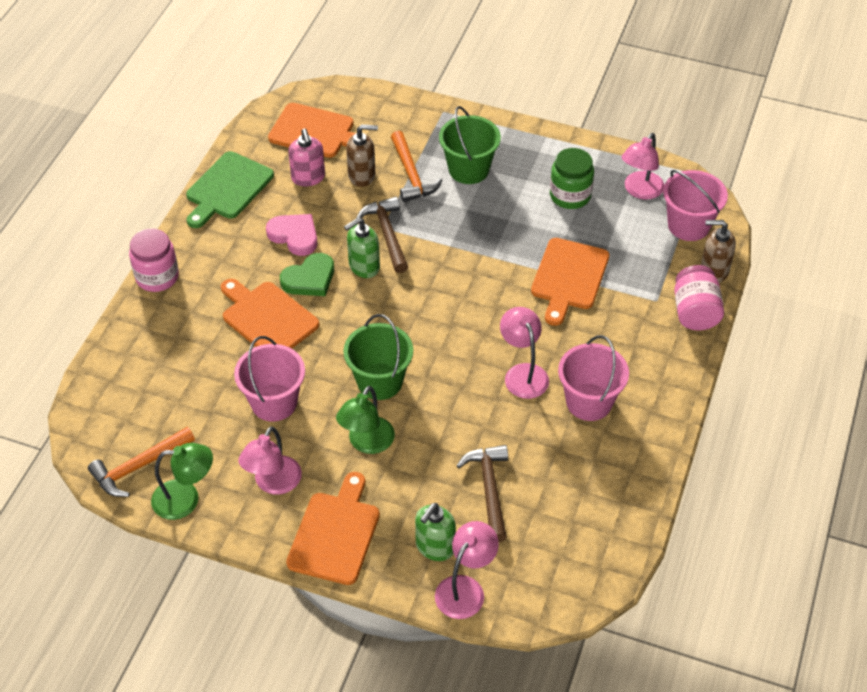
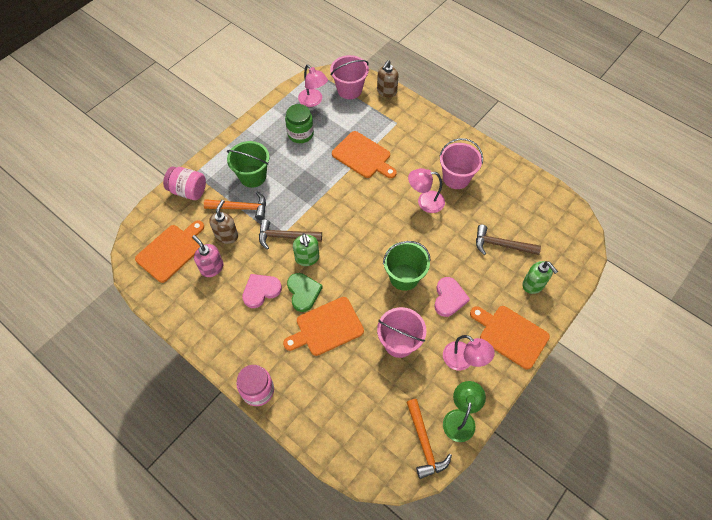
camera: 70 degrees left, 10 degrees up
green cutting board [186,151,274,228] -> none
pink soap dispenser [288,129,325,187] -> pink soap dispenser turned 135 degrees counterclockwise [192,235,223,277]
green lamp [336,386,395,454] -> pink heart [434,277,470,317]
pink lamp [435,521,499,619] -> none
pink jar [674,265,724,330] -> pink jar moved to [163,166,206,200]

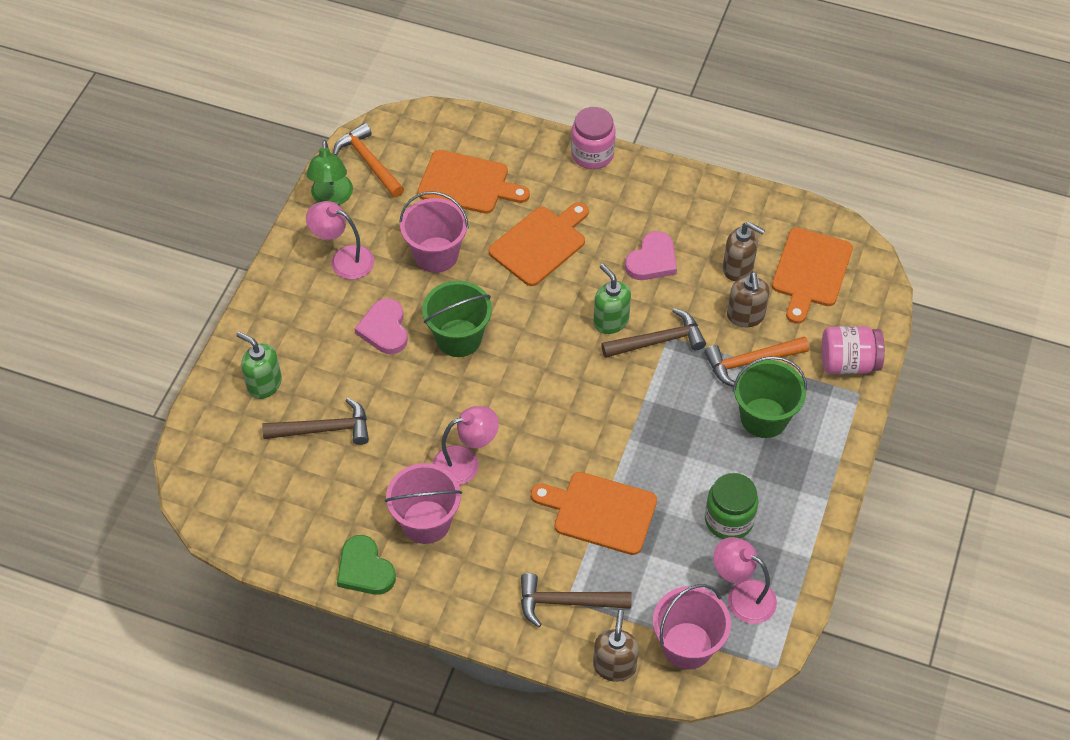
camera: 160 degrees right, 5 degrees down
pink soap dispenser [192,235,223,277] -> brown soap dispenser [723,222,765,281]
green heart [287,273,323,312] -> green heart moved to [337,535,396,595]
orange cutting board [470,306,550,370] -> orange cutting board moved to [417,150,530,214]
none -> brown hammer [521,573,632,627]

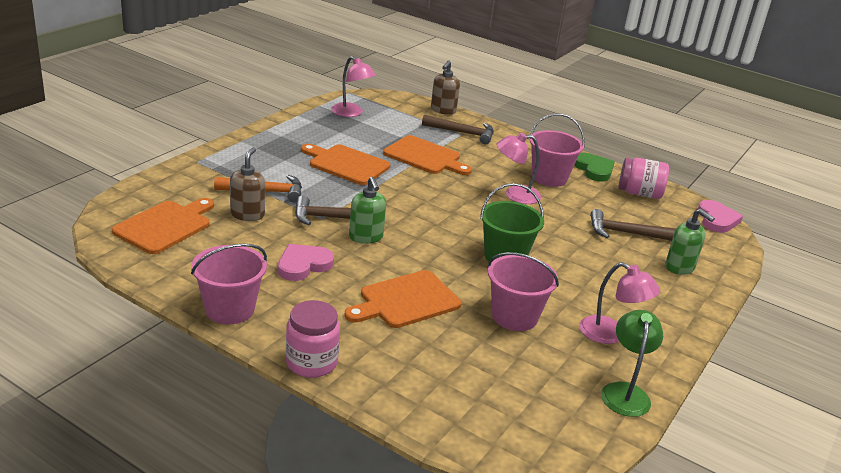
camera: 170 degrees left, 25 degrees down
orange hammer [333,123,404,198] -> none
pink heart [355,298,408,354] -> pink heart moved to [697,200,743,233]
orange cutting board [417,150,530,214] -> orange cutting board moved to [301,144,390,185]
pink bucket [653,584,731,669] -> pink bucket moved to [191,244,267,324]
green jar [705,473,759,539] -> none
brown soap dispenser [723,222,765,281] -> none
green bucket [733,356,807,438] -> none
pink jar [821,326,885,374] -> pink jar moved to [619,158,669,199]

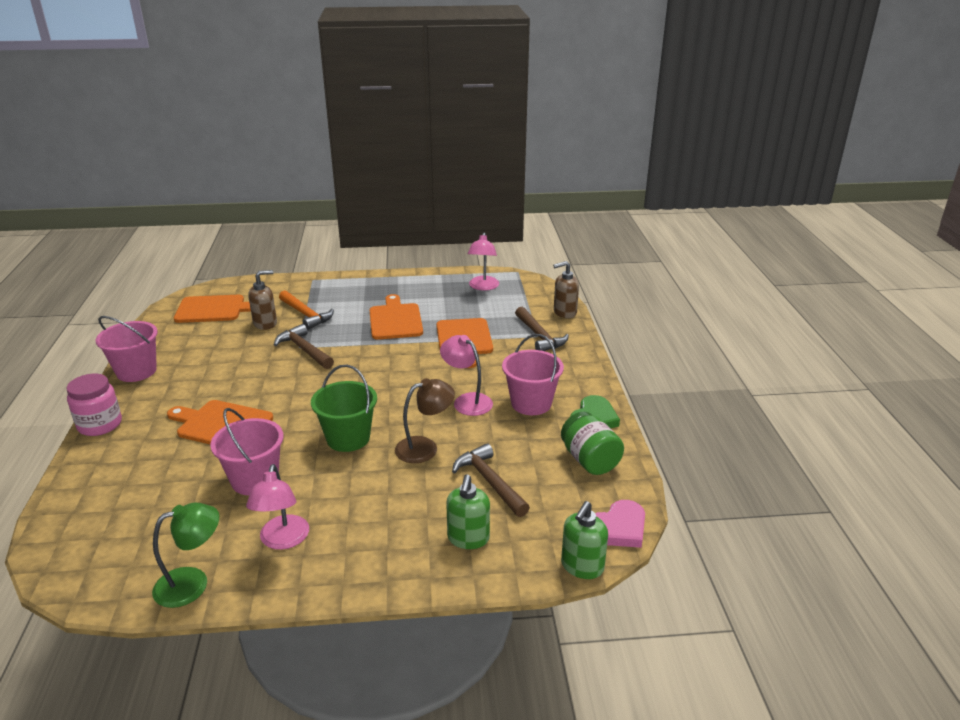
camera: 55 degrees right, 0 degrees up
pink heart [278,244,334,281] -> none
green soap dispenser [349,177,386,244] -> green soap dispenser moved to [561,501,608,579]
pink jar [619,158,669,199] -> green jar [561,412,624,475]
none -> brown lamp [395,378,455,463]

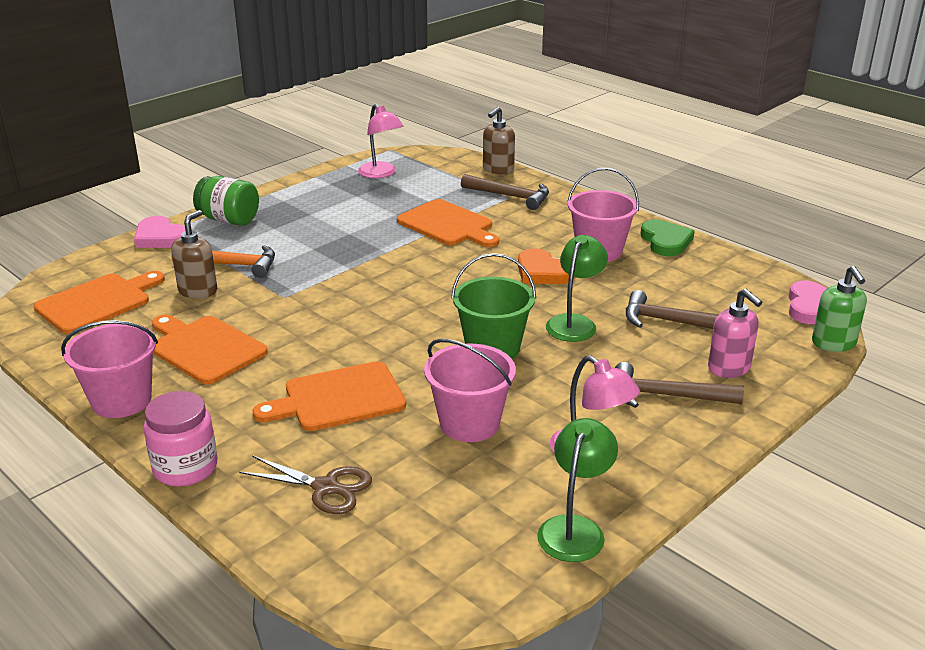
camera: 40 degrees left, 0 degrees up
brown hammer [274,324,334,369] -> brown hammer moved to [615,362,744,408]
orange cutting board [369,294,423,340] -> orange cutting board moved to [152,314,268,385]
brown lamp [395,378,455,463] -> green lamp [546,235,608,342]
pink lamp [440,335,493,416] -> orange heart [518,248,575,284]
green soap dispenser [446,474,490,549] -> pink soap dispenser [708,288,762,378]
green jar [561,412,624,475] -> green jar moved to [193,176,259,226]
none -> pink heart [134,216,185,248]
none -> brown scissors [239,455,372,514]

